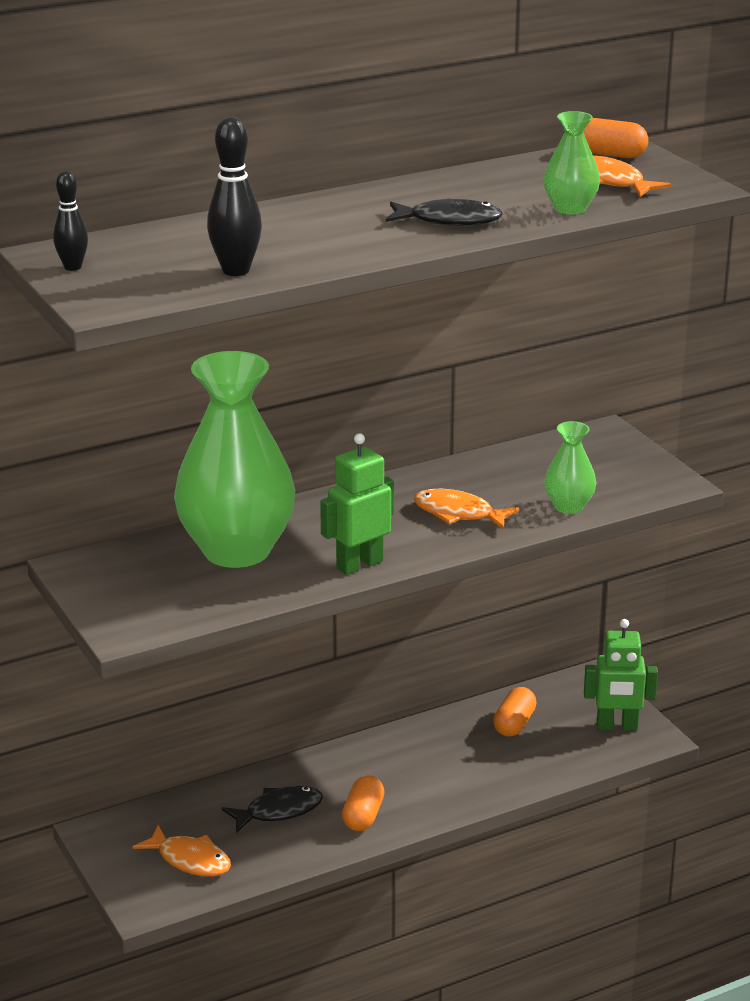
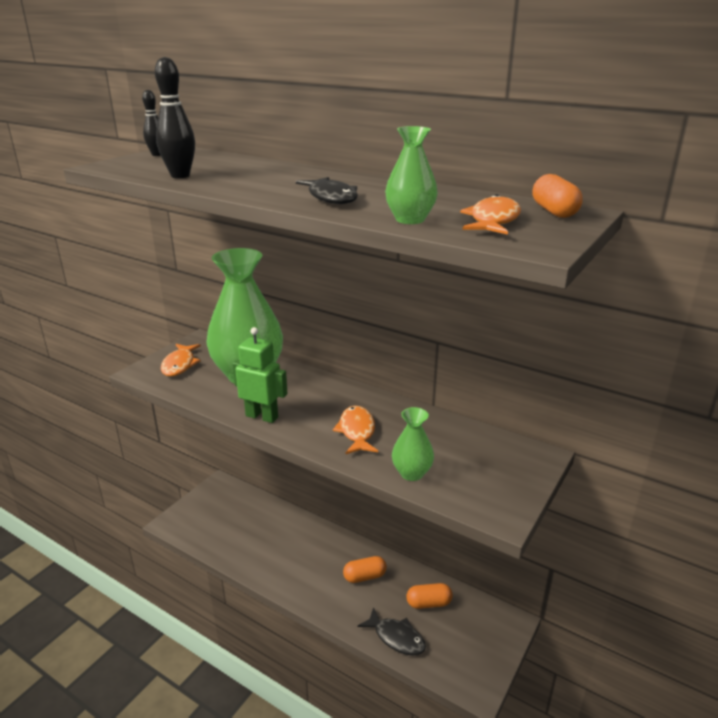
camera: 60 degrees right, 0 degrees up
orange fish [133,825,231,877] -> orange fish moved to [161,344,201,376]
black fish [222,786,323,833] -> black fish moved to [358,607,426,656]
orange capsule [342,775,385,831] -> orange capsule moved to [343,556,387,583]
green robot [584,619,658,731] -> none

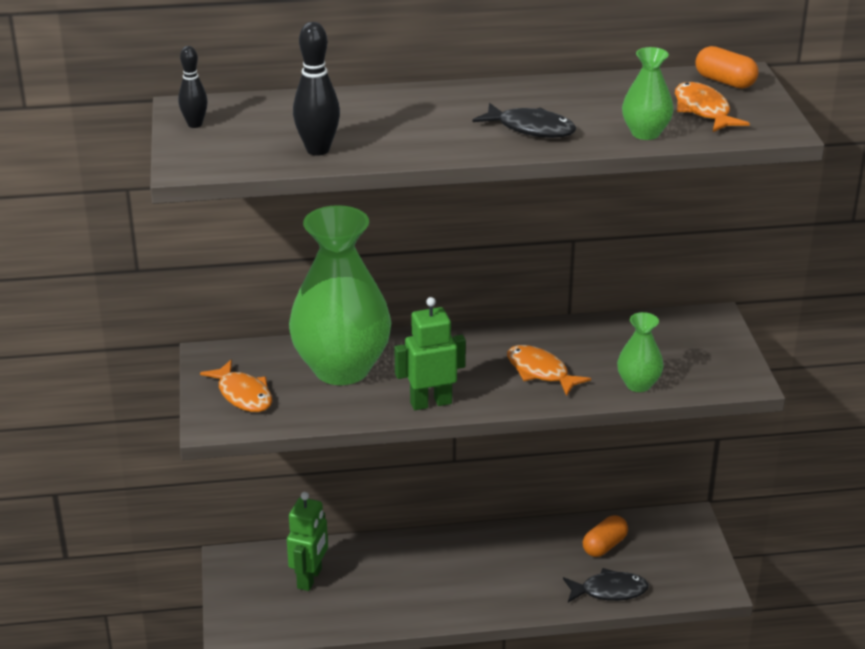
camera: 40 degrees left, 5 degrees up
orange capsule [343,556,387,583] -> none
none -> green robot [287,492,328,591]

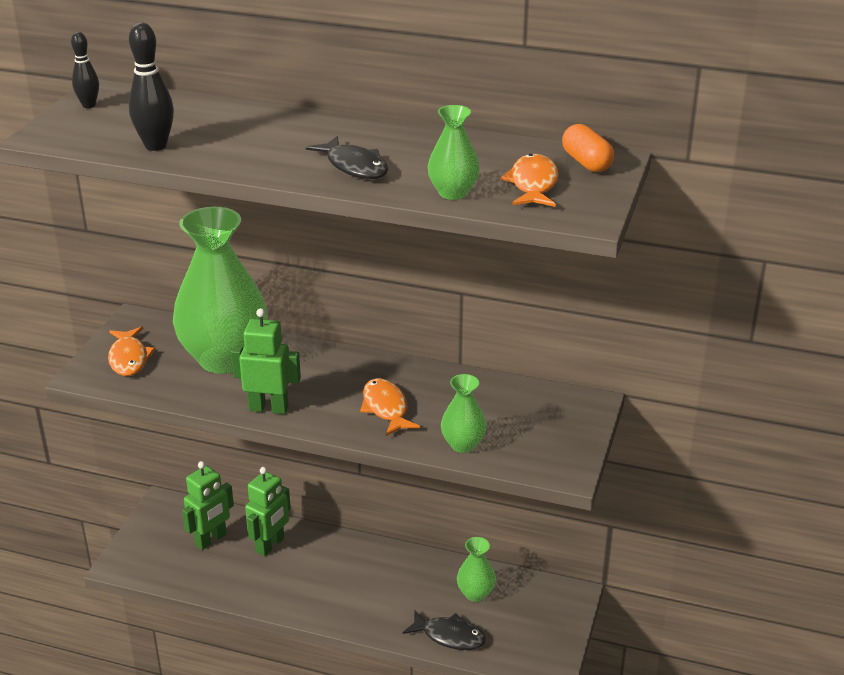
camera: 25 degrees right, 0 degrees up
orange capsule [583,515,628,557] -> green vase [457,537,496,602]
none -> green robot [245,467,291,556]

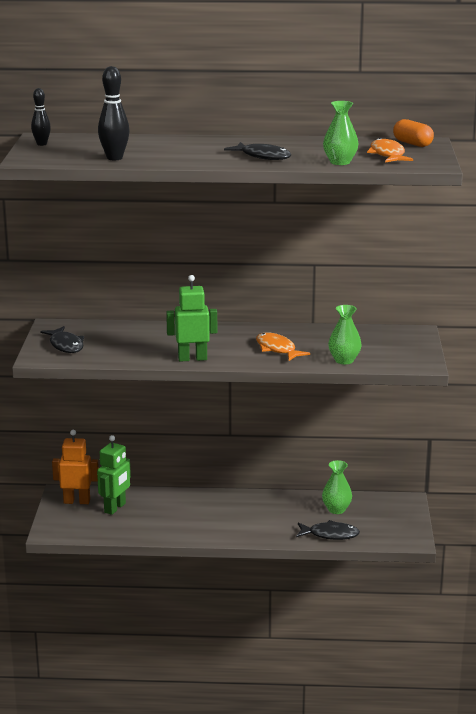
camera: 15 degrees left, 10 degrees down
orange fish [108,327,156,376] -> black fish [40,326,84,353]
green vase [173,207,268,374] -> none
green robot [245,467,291,556] -> none
none -> orange robot [52,430,99,504]

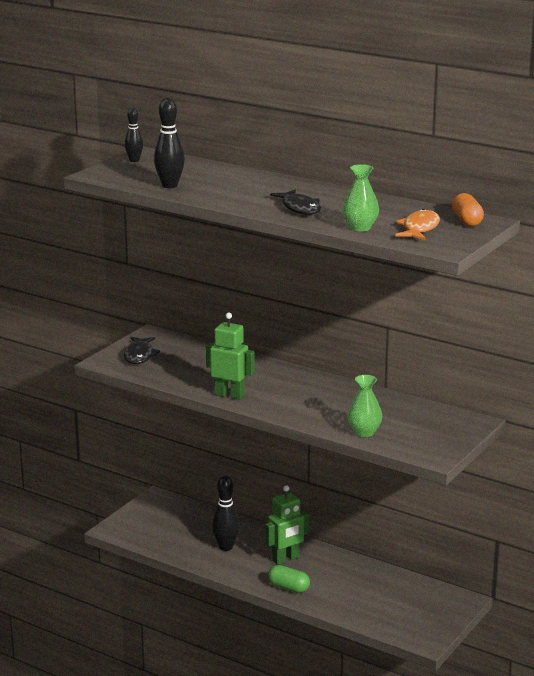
camera: 30 degrees right, 0 degrees up
orange robot [52,430,99,504] -> none
green robot [97,435,131,515] -> green robot moved to [265,485,309,565]
orange fish [256,332,310,361] -> none
black fish [296,520,360,540] -> none
green vase [322,460,352,514] -> none
none -> black bowling pin [212,476,240,551]
none -> green capsule [268,565,310,593]

